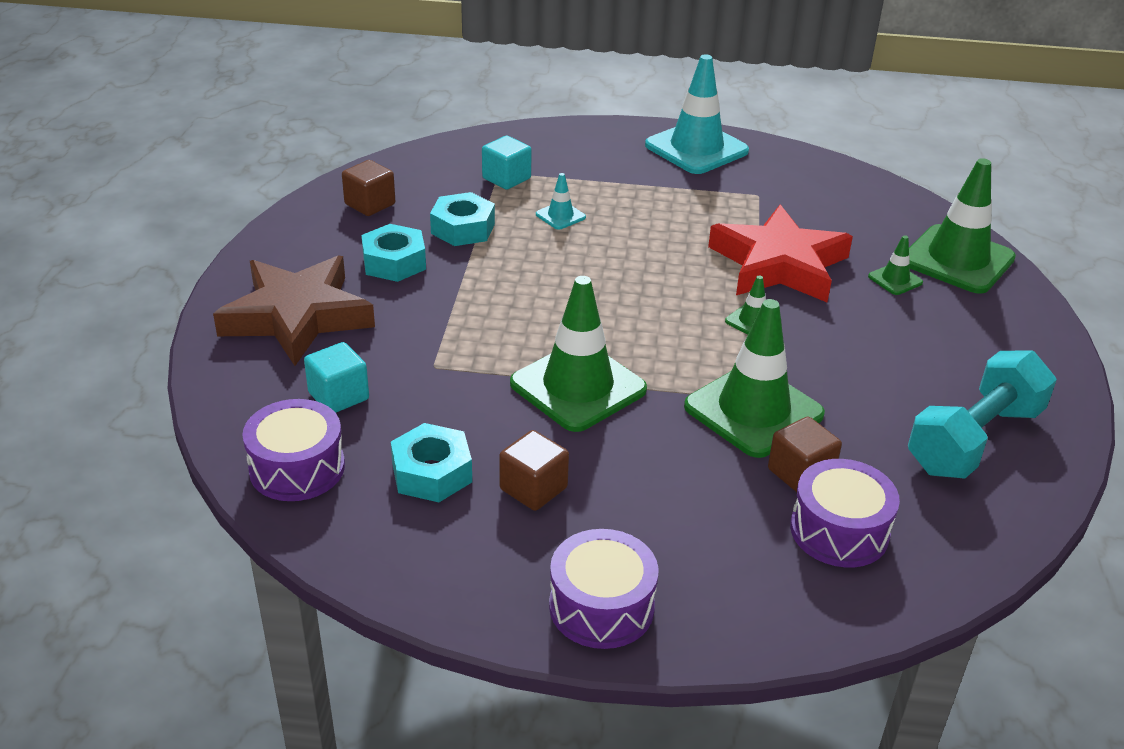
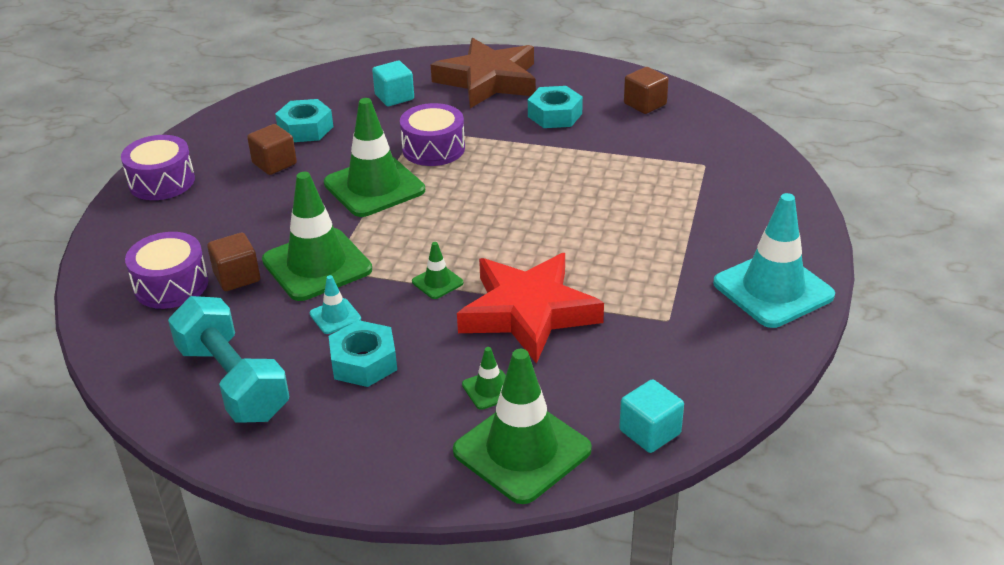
camera: 100 degrees right, 0 degrees up
purple drum [242,399,345,501] -> purple drum moved to [400,103,465,166]
turquoise nut [430,192,495,246] -> turquoise nut moved to [329,320,397,387]
turquoise cube [482,136,532,190] -> turquoise cube moved to [619,379,684,453]
turquoise traffic cone [536,173,586,229] -> turquoise traffic cone moved to [310,275,361,334]

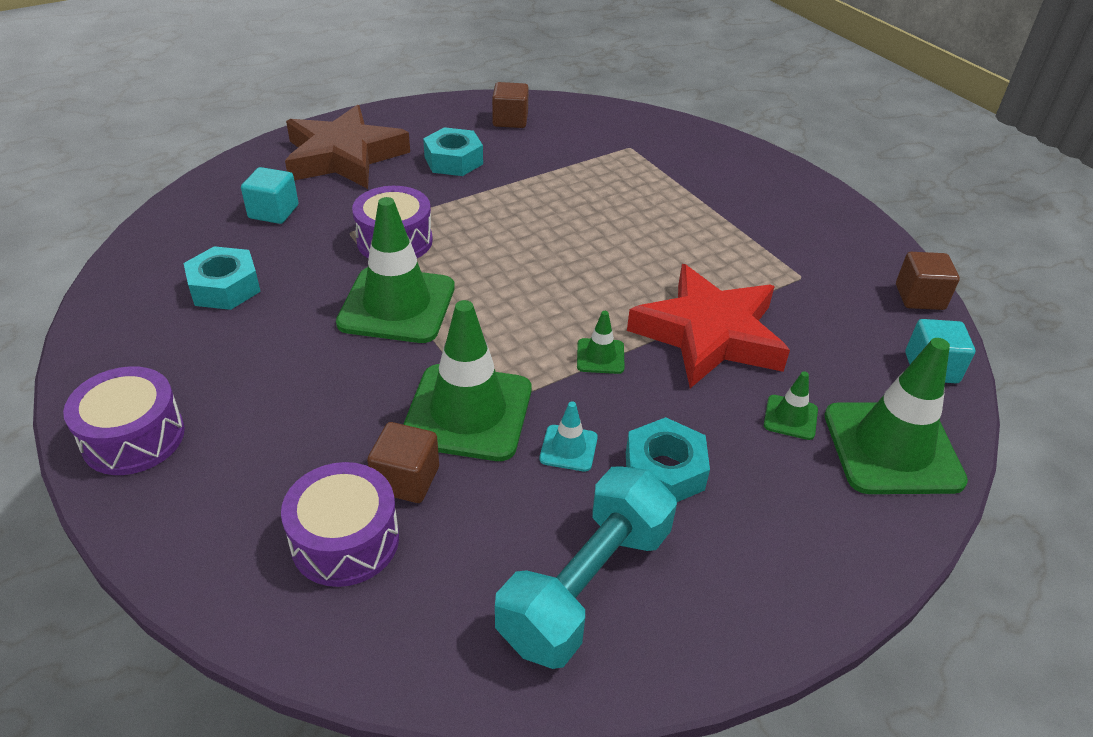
camera: 50 degrees left, 5 degrees up
turquoise dumbbell [168,296,290,423] -> turquoise dumbbell turned 60 degrees counterclockwise [495,466,677,669]
brown cube [247,124,297,175] -> brown cube moved to [896,252,960,310]
turquoise traffic cone [713,193,835,328] -> none

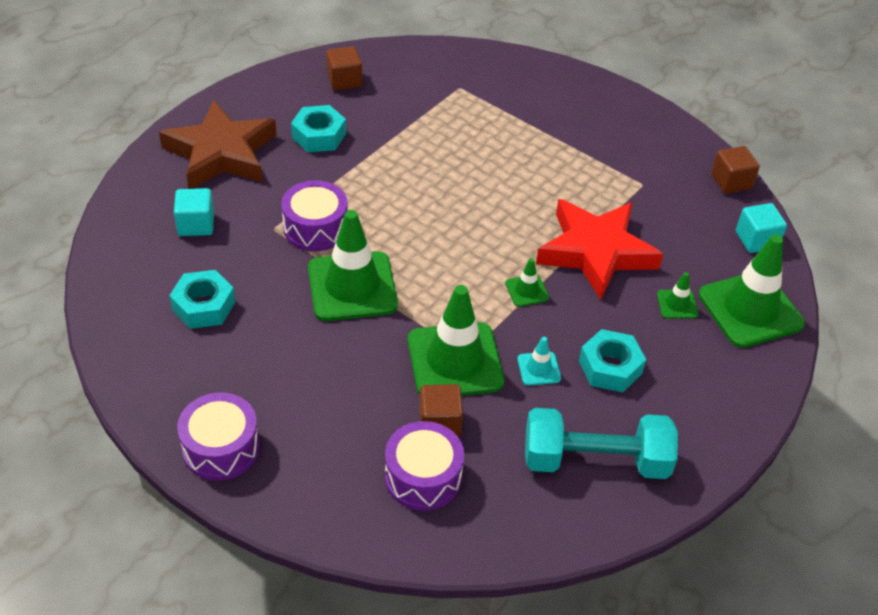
camera: 20 degrees left, 5 degrees up
turquoise dumbbell [495,466,677,669] -> turquoise dumbbell turned 75 degrees clockwise [525,408,678,479]

